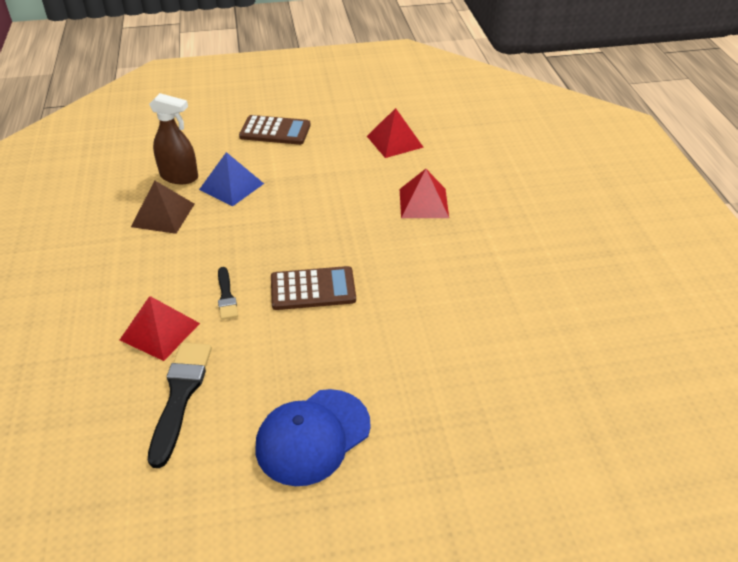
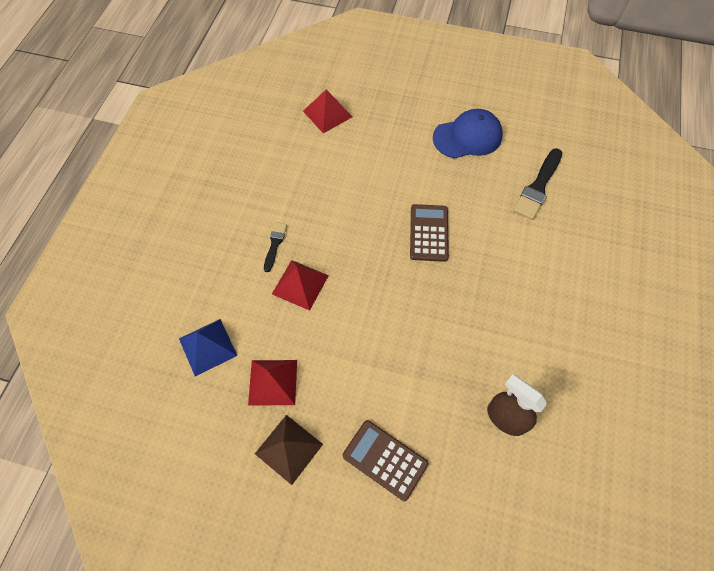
camera: 155 degrees left, 20 degrees up
red pyramid [120,296,200,361] -> red pyramid moved to [303,90,352,133]
brown pyramid [131,180,194,234] -> brown pyramid moved to [255,415,323,485]
blue pyramid [199,152,264,207] -> blue pyramid moved to [179,319,237,376]
black brush [218,267,238,320] -> black brush moved to [264,222,287,272]
brown calculator [271,266,356,310] -> brown calculator turned 75 degrees clockwise [410,204,449,262]

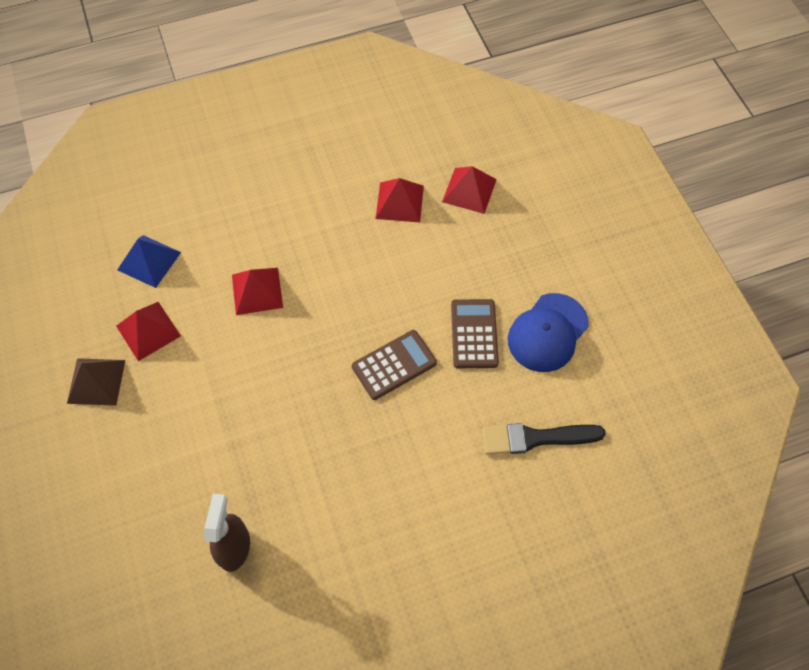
camera: 55 degrees right, 0 degrees up
black brush [264,222,287,272] -> none
brown calculator [343,420,429,501] -> brown calculator moved to [451,299,499,368]
blue cap [433,109,503,159] -> blue cap turned 90 degrees clockwise [508,293,589,372]
none -> red pyramid [376,178,424,222]

